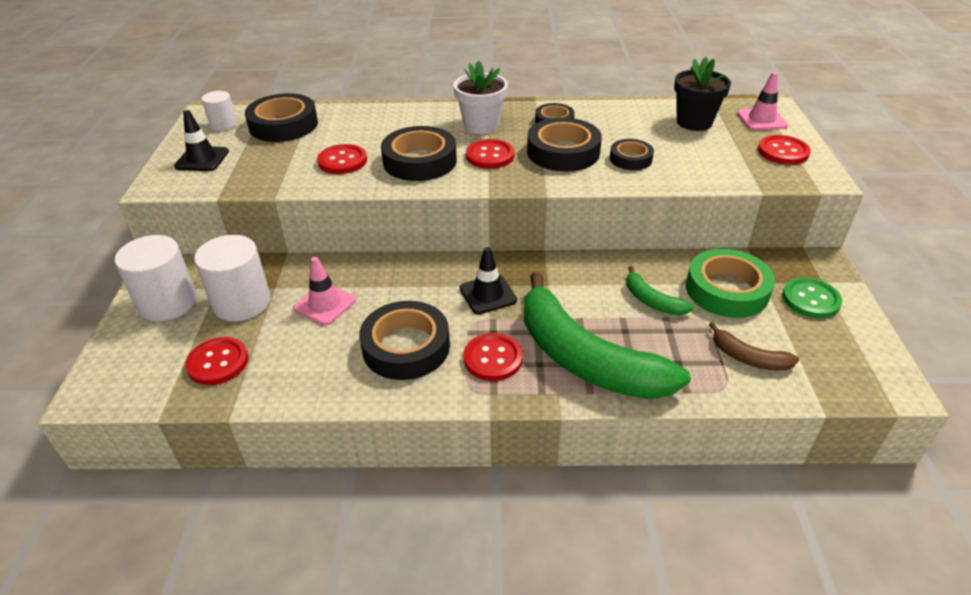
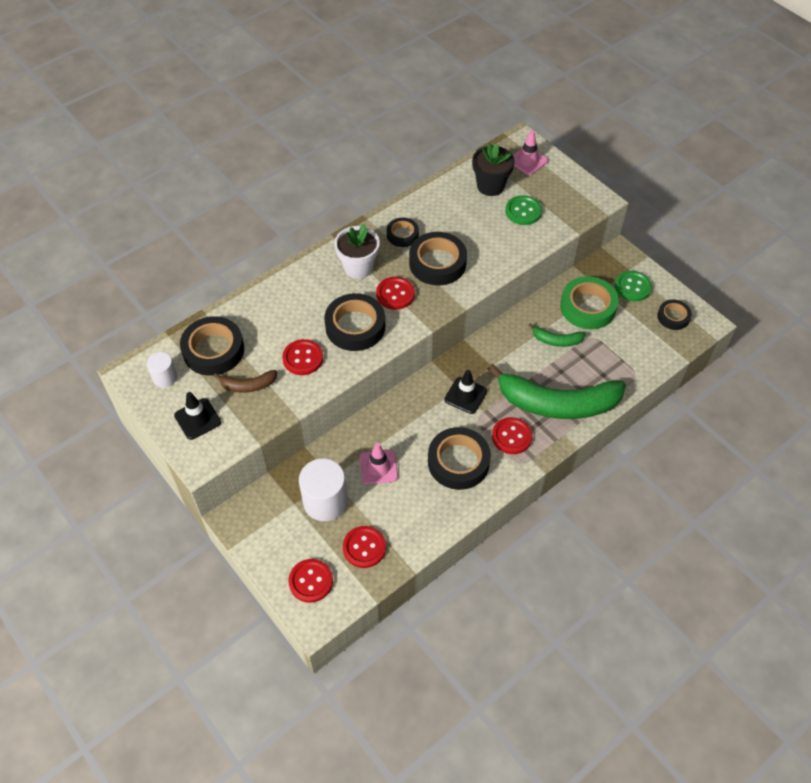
camera: 40 degrees left, 15 degrees up
white cylinder [115,235,197,322] -> none
black tape [610,139,654,170] -> black tape moved to [657,300,692,330]
brown banana [709,322,799,371] -> brown banana moved to [214,370,277,393]
red button [758,135,811,165] -> red button moved to [289,559,333,603]
none -> green button [505,195,542,225]

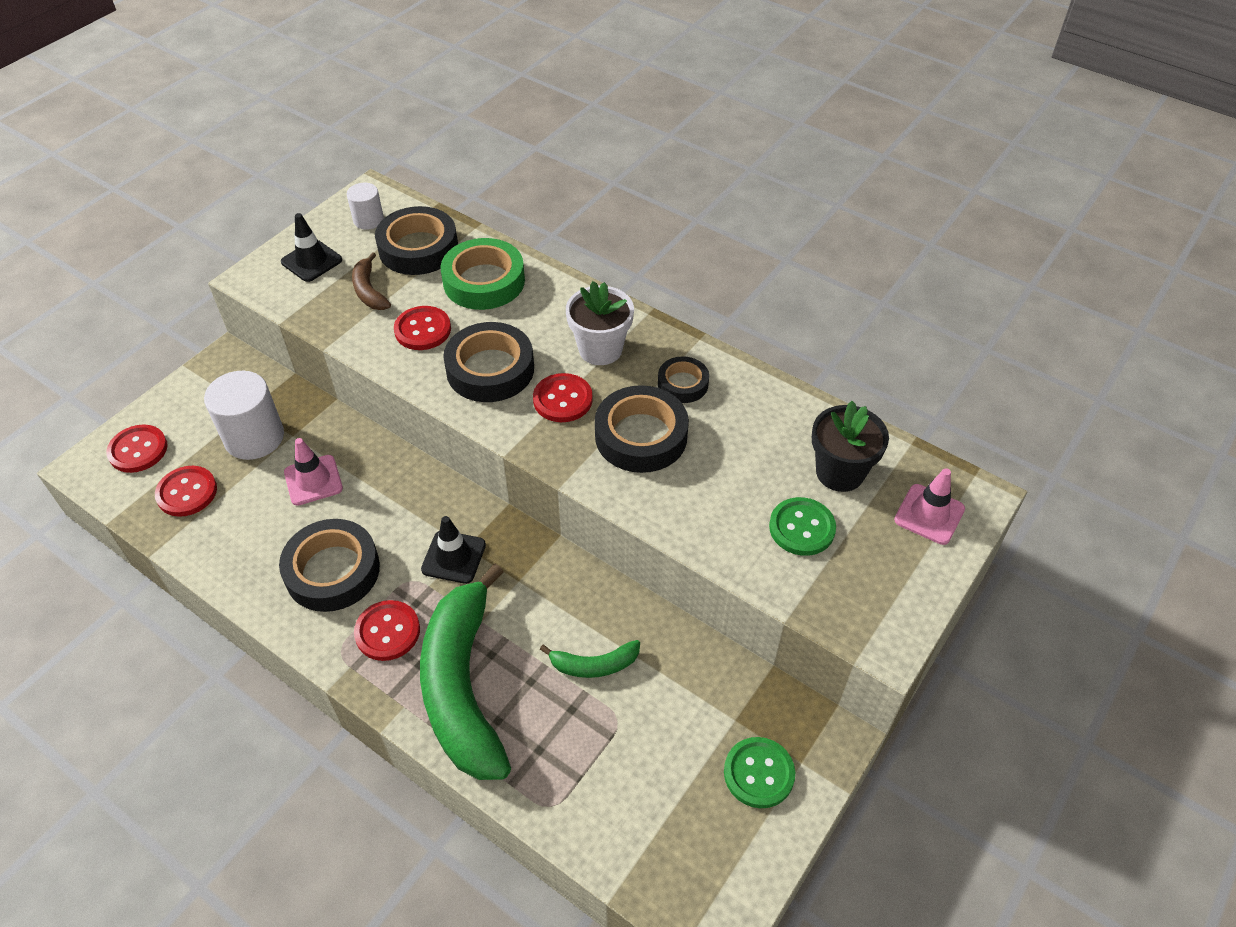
camera: 75 degrees right, 5 degrees down
green banana [528,323,586,347] -> green banana turned 90 degrees counterclockwise [540,640,640,678]
green tape [560,276,619,329] -> green tape moved to [440,238,525,310]
black tape [657,300,692,330] -> none

